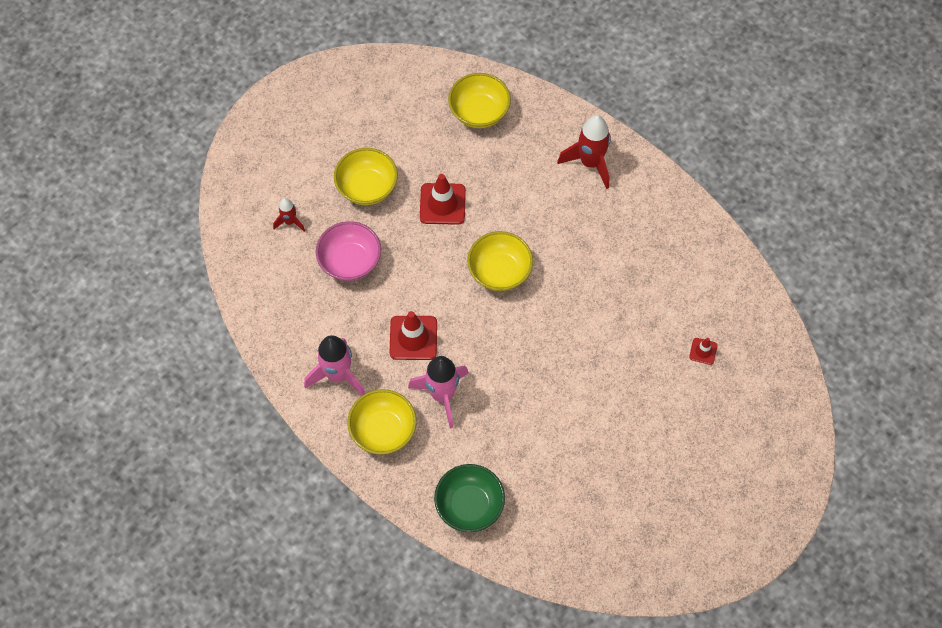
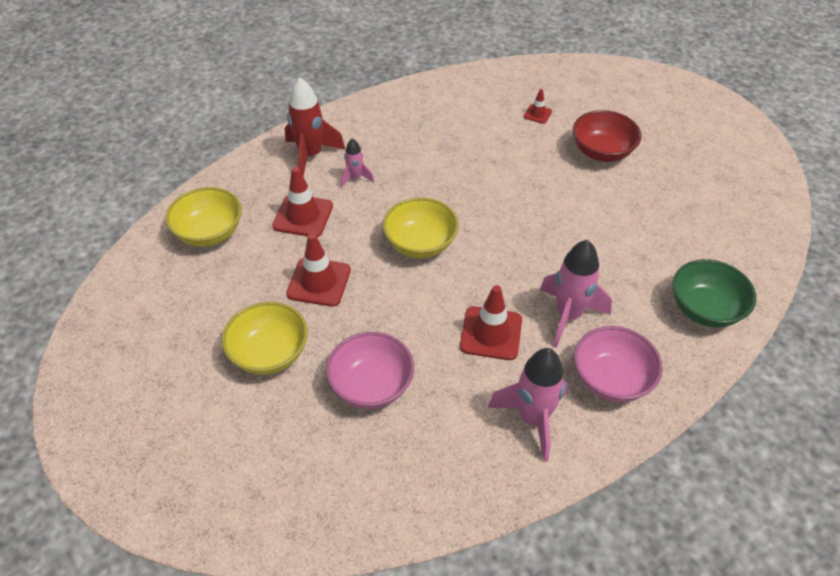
camera: 80 degrees left, 15 degrees down
red rocket [273,198,305,231] -> none
yellow bowl [347,389,417,455] -> pink bowl [574,326,663,402]
none -> red traffic cone [272,167,333,237]
none -> pink rocket [340,138,374,188]
none -> red bowl [573,110,642,162]

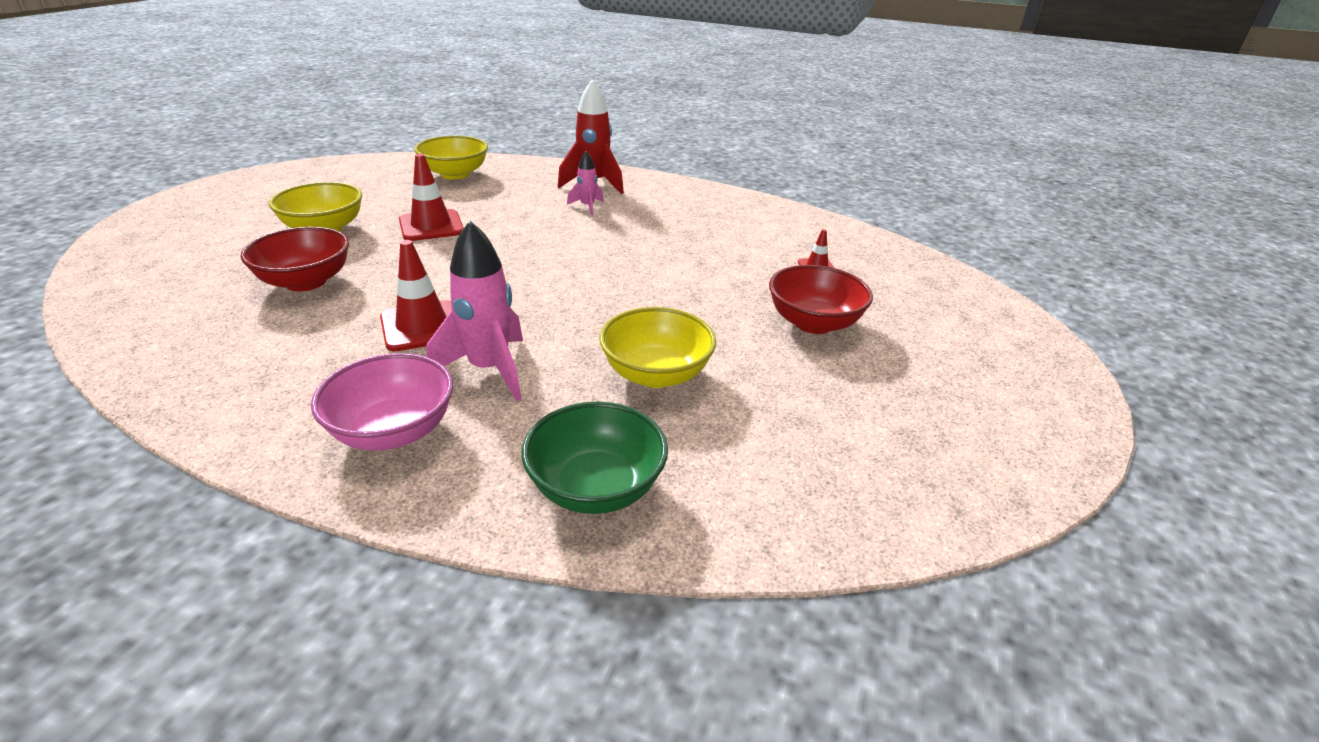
camera: 55 degrees right, 15 degrees down
red traffic cone [272,167,333,237] -> none
pink bowl [326,332,414,409] -> red bowl [240,227,349,291]
yellow bowl [383,197,459,258] -> yellow bowl moved to [599,307,716,388]
pink rocket [488,348,568,462] -> none

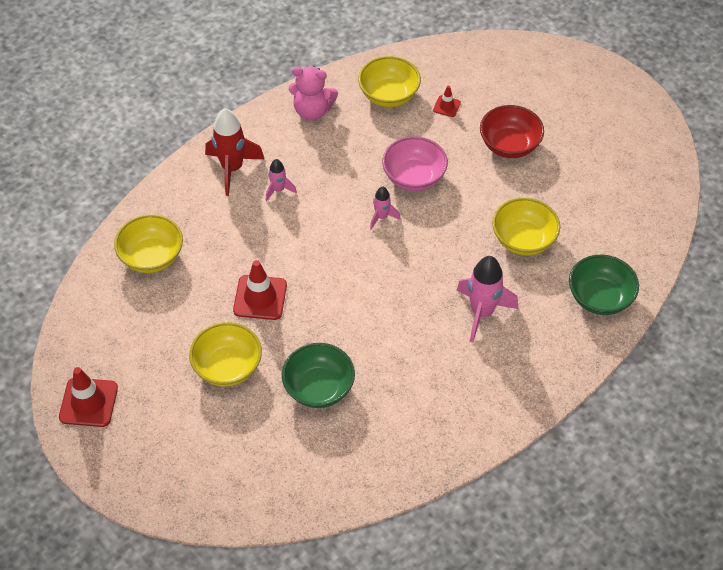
camera: 60 degrees left, 20 degrees up
red bowl [240,227,349,291] -> green bowl [282,343,355,408]
pink bowl [311,353,453,450] -> pink bowl moved to [382,136,448,191]
red traffic cone [380,240,452,352] -> red traffic cone moved to [59,367,118,427]
none -> pink teddy bear [289,66,338,121]
none -> yellow bowl [358,56,421,107]
none -> pink rocket [370,187,400,230]

